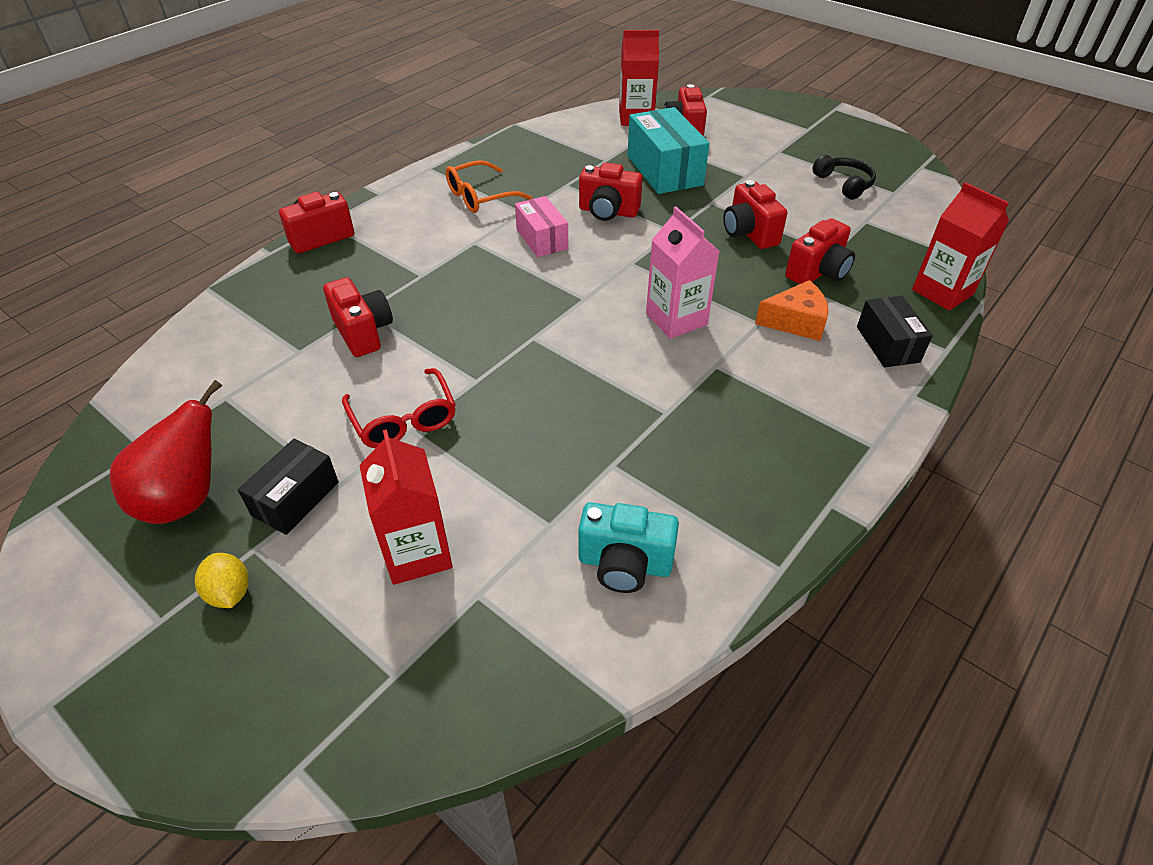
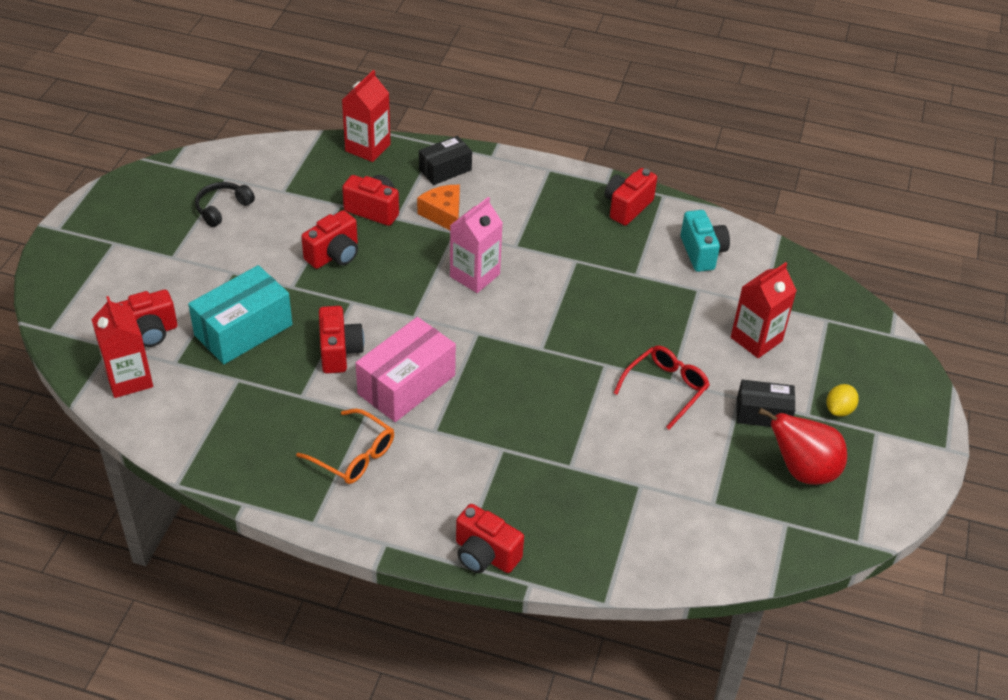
camera: 115 degrees left, 0 degrees up
red camera [323,277,393,357] -> red camera moved to [605,168,657,226]
pink box [515,196,568,257] -> pink box [356,317,456,422], size x1.64

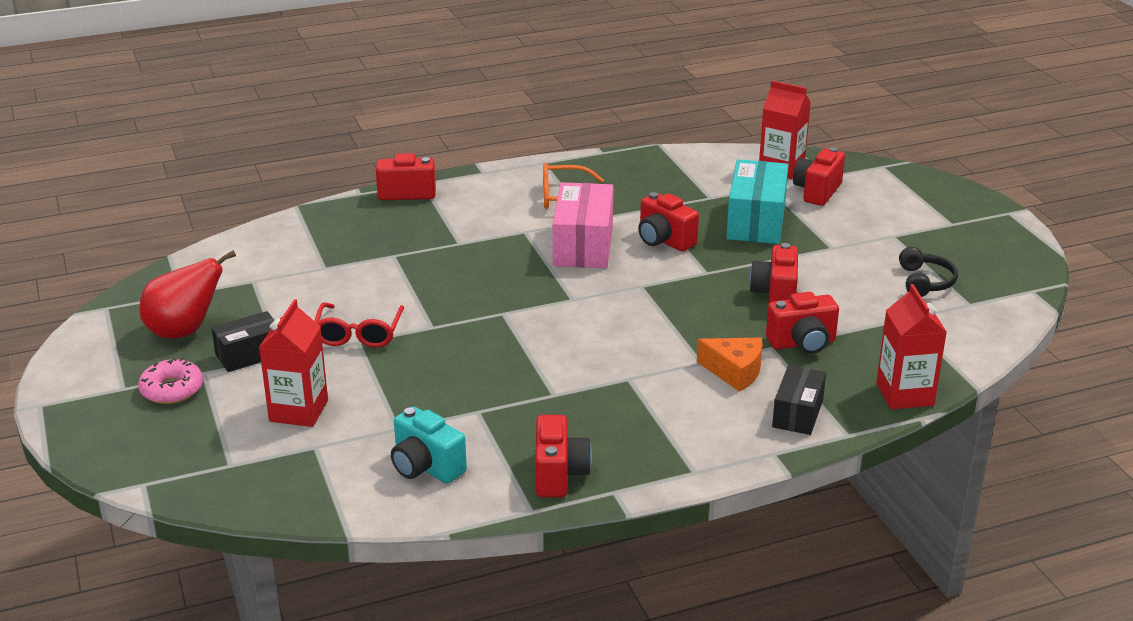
camera: 145 degrees right, 15 degrees down
pink carton [450,197,503,293] -> none
yellow lemon [826,384,859,417] -> pink donut [138,358,203,404]

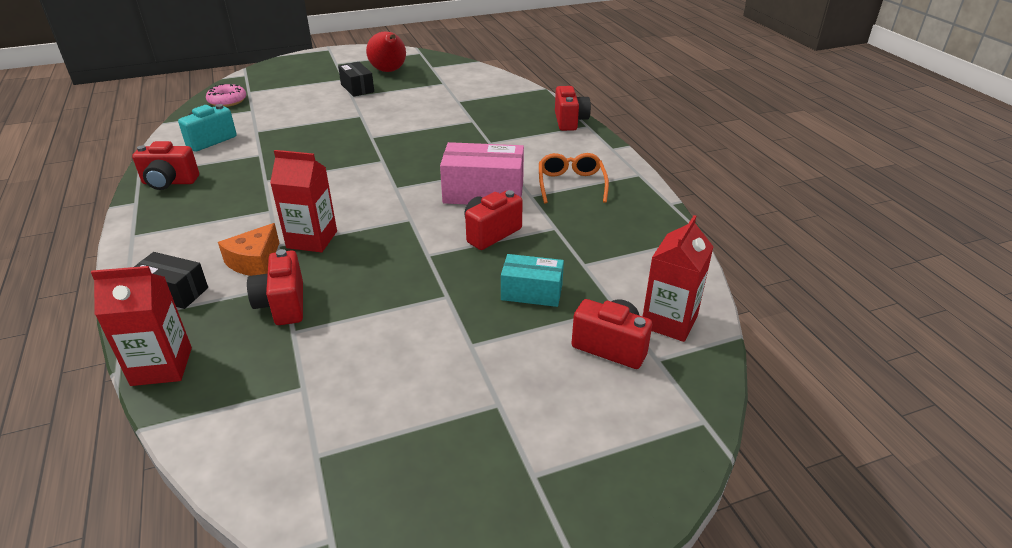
camera: 90 degrees right, 5 degrees up
pink donut [138,358,203,404] -> pink donut moved to [206,84,246,107]
red carton [259,299,328,427] -> red carton moved to [270,150,337,252]
red glasses [315,302,404,348] -> none
turquoise box [726,159,789,244] -> turquoise box [501,254,564,307], size x0.61
red camera [749,243,798,305] -> none
black headphones [899,247,958,297] -> none

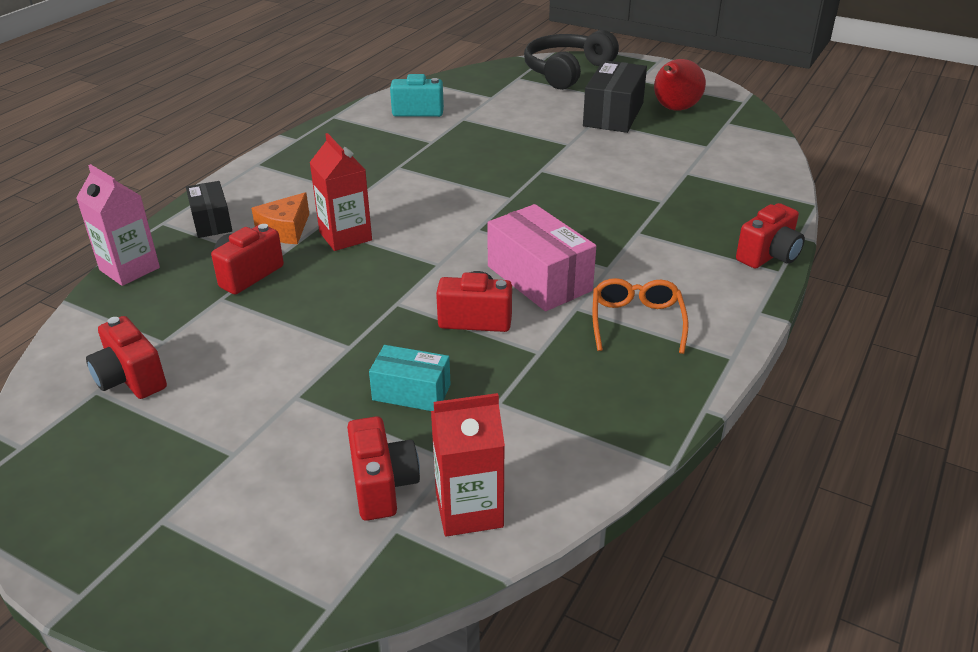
camera: 50 degrees right, 0 degrees up
red carton [91,266,192,386] -> pink carton [76,164,160,286]
red camera [132,141,199,190] -> red camera moved to [86,316,167,399]
pink donut [206,84,246,107] -> none
orange cheese [218,223,279,276] -> orange cheese turned 45 degrees counterclockwise [251,192,309,244]
black box [338,62,374,97] -> black box [583,60,647,133], size x1.64
turquoise box [501,254,564,307] -> turquoise box turned 45 degrees counterclockwise [369,345,451,411]
orange glasses [539,153,609,203] -> orange glasses turned 45 degrees counterclockwise [592,278,688,354]
none -> black headphones [524,30,619,90]

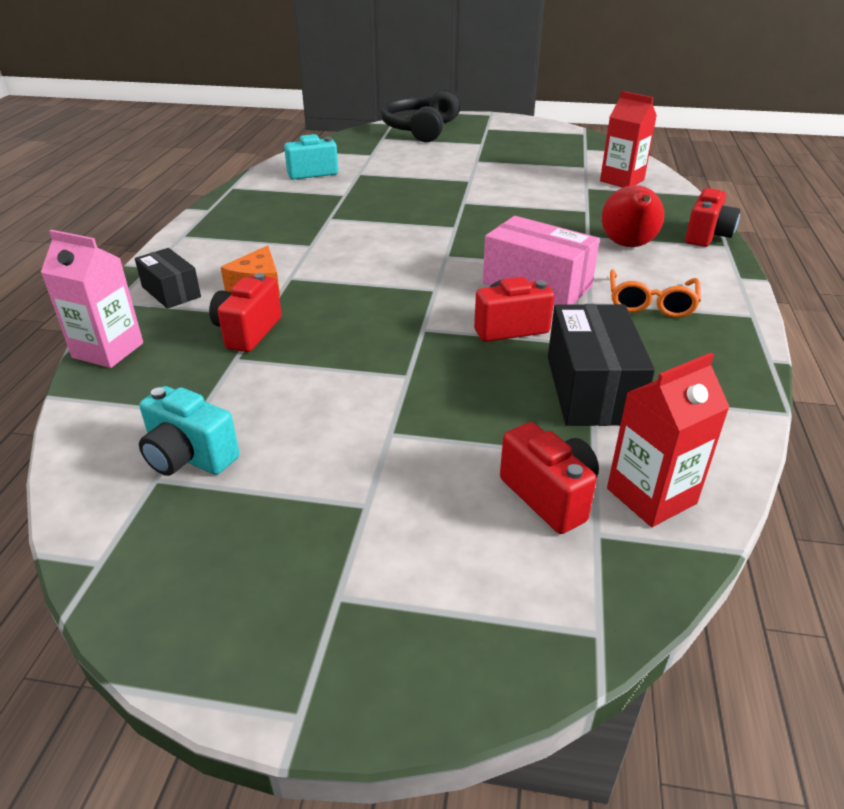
camera: 20 degrees left, 0 degrees up
red camera [86,316,167,399] -> turquoise camera [139,386,239,476]
red carton [309,133,372,251] -> red carton moved to [600,91,657,187]
turquoise box [369,345,451,411] -> none
black box [583,60,647,133] -> black box moved to [548,304,655,426]
orange glasses [592,278,688,354] -> orange glasses turned 150 degrees counterclockwise [610,269,701,318]
red pear [654,59,706,111] -> red pear moved to [601,185,664,247]

